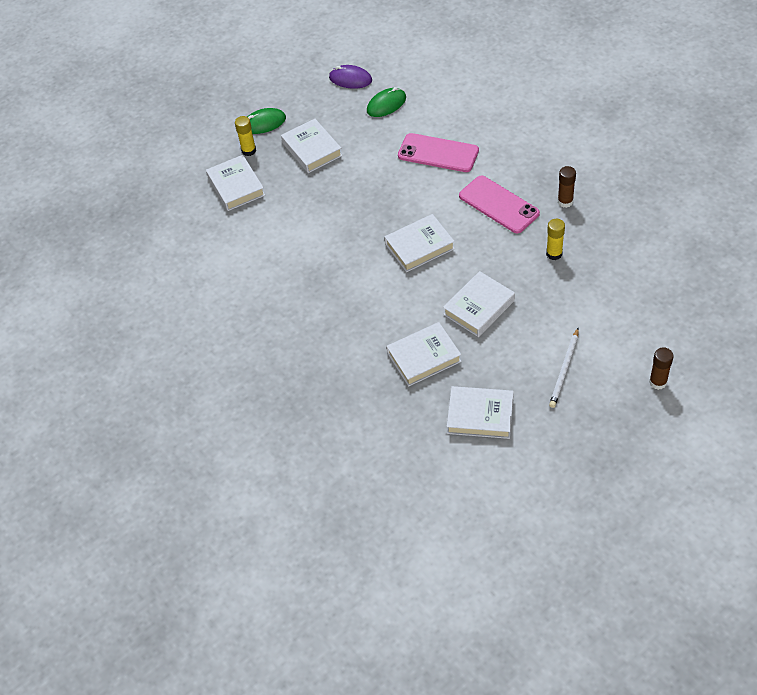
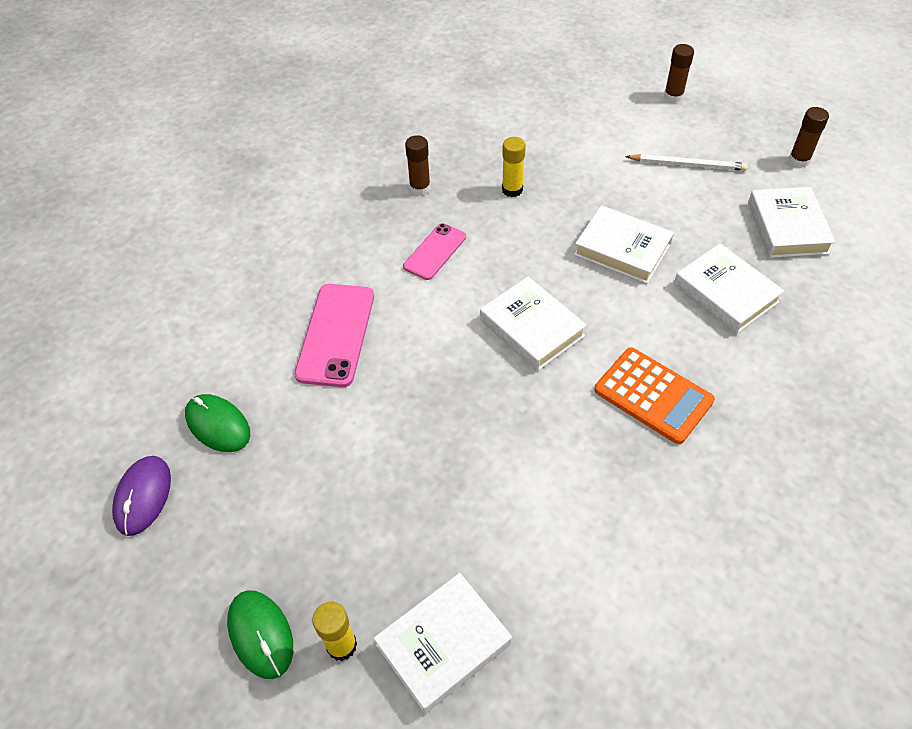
camera: 105 degrees left, 0 degrees up
white book [281,119,343,173] -> none
pink phone [459,176,540,233] -> pink phone [403,223,466,280], size x0.63
none -> orange calculator [594,347,715,444]
none -> brown glue stick [789,107,829,168]

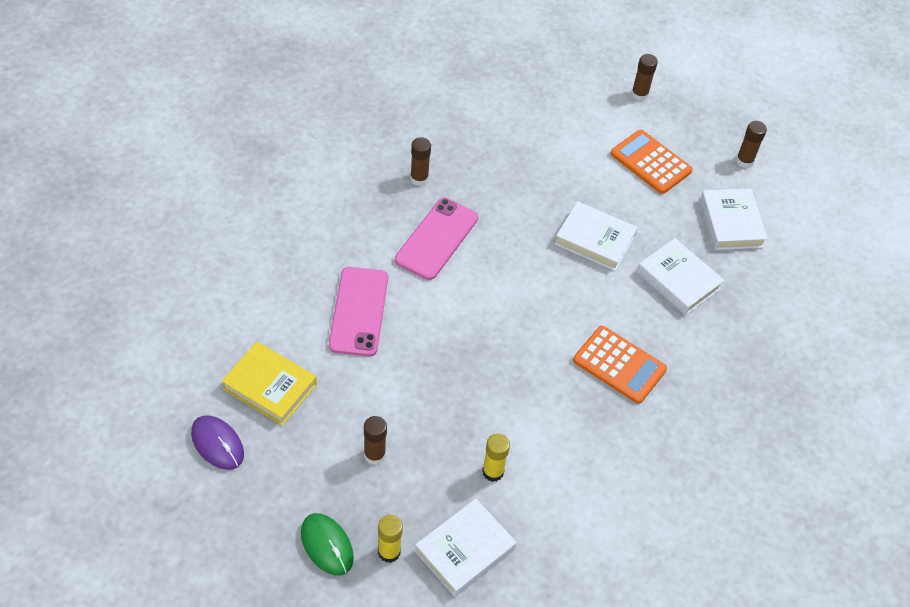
camera: 10 degrees left, 0 degrees up
purple mouse [112,456,171,536] -> purple mouse turned 45 degrees counterclockwise [191,415,244,470]
green mouse [185,394,250,452] -> yellow book [221,341,317,425]
pink phone [403,223,466,280] -> pink phone [395,198,478,280], size x1.59
white book [480,277,587,371] -> none
yellow glue stick [502,137,526,197] -> yellow glue stick moved to [482,433,510,482]
white pencil [625,154,748,171] -> orange calculator [611,130,692,194]
none -> brown glue stick [364,416,387,465]

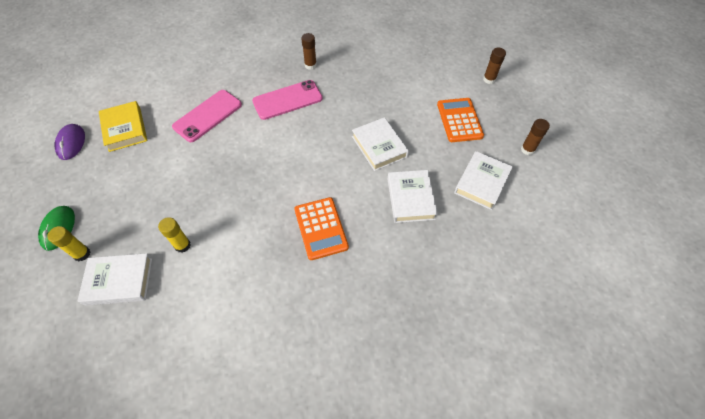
camera: 40 degrees right, 5 degrees up
brown glue stick [364,416,387,465] -> none

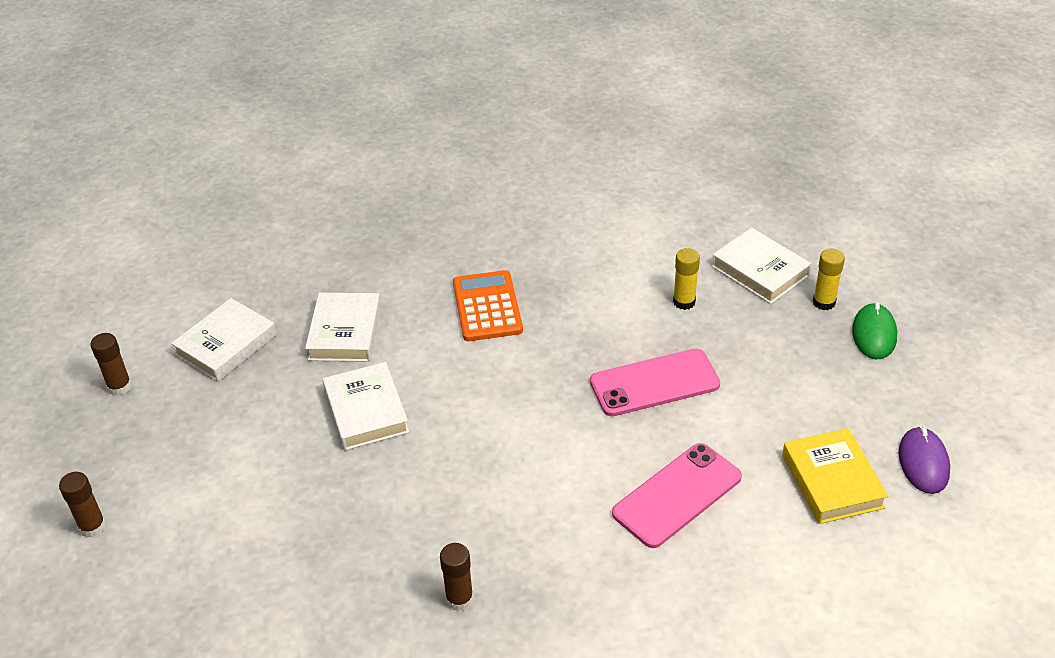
camera: 170 degrees left, 15 degrees down
white book [78,253,152,306] -> white book turned 45 degrees clockwise [712,228,811,304]
pink phone [252,80,323,120] -> pink phone moved to [590,349,720,416]
orange calculator [437,98,484,142] -> none

